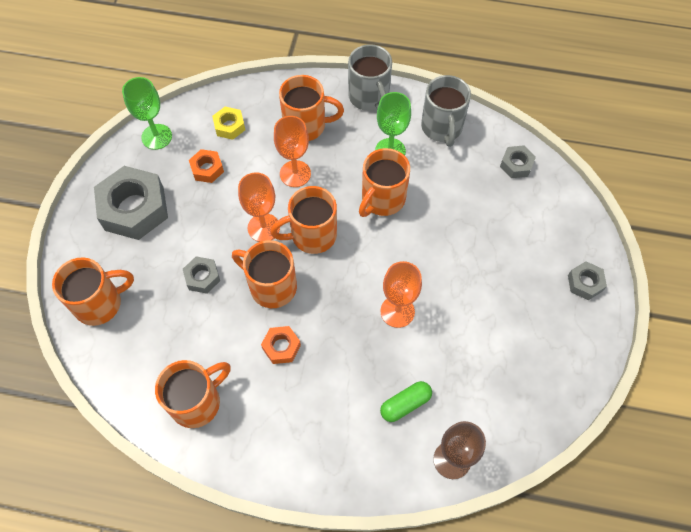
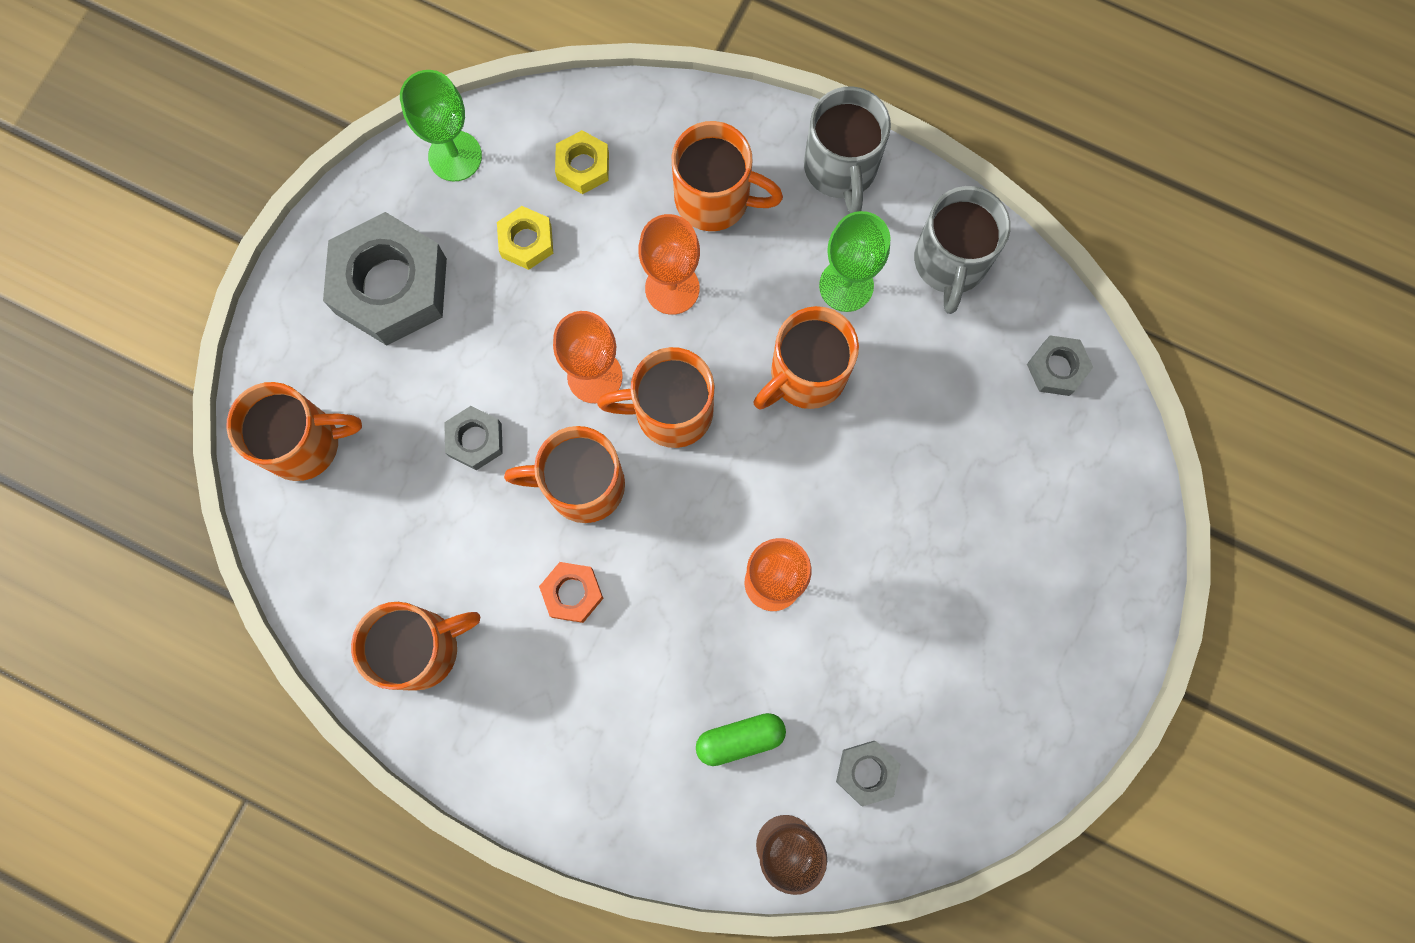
camera: 15 degrees right, 15 degrees up
orange nut [189,149,224,183] -> yellow nut [497,206,553,270]
orange mug [232,240,297,308] -> orange mug turned 45 degrees counterclockwise [504,426,625,523]
grey nut [568,261,607,300] -> grey nut moved to [836,741,901,807]

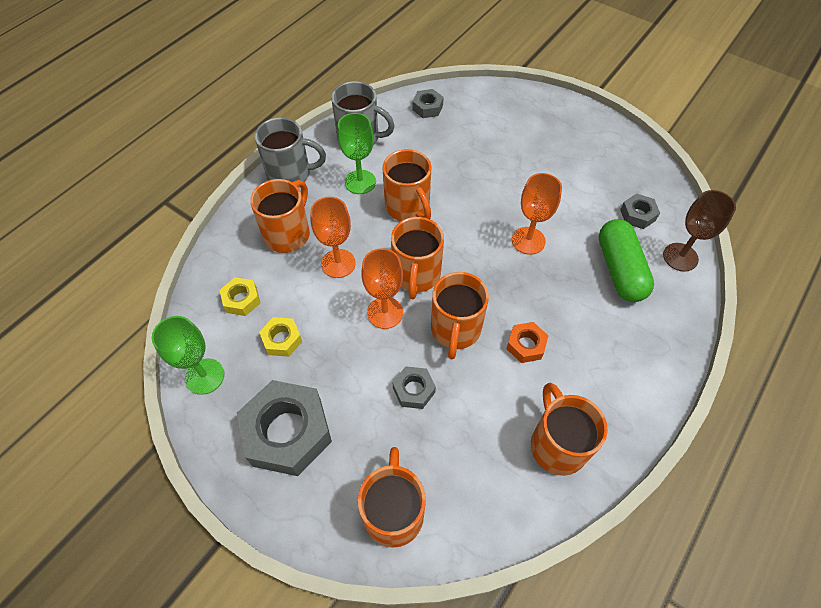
camera: 80 degrees left, 20 degrees down
green capsule [696,713,786,766] -> green capsule [599,219,654,302], size x1.68

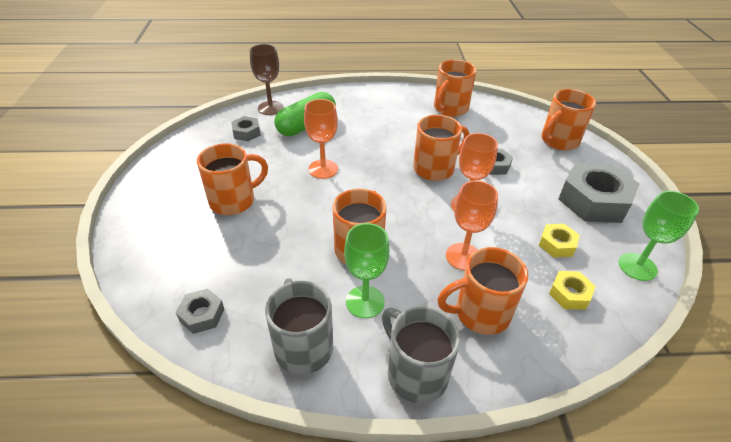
camera: 130 degrees left, 15 degrees down
orange mug [391,217,444,299] -> orange mug moved to [197,143,268,215]
orange nut [506,322,548,363] -> none

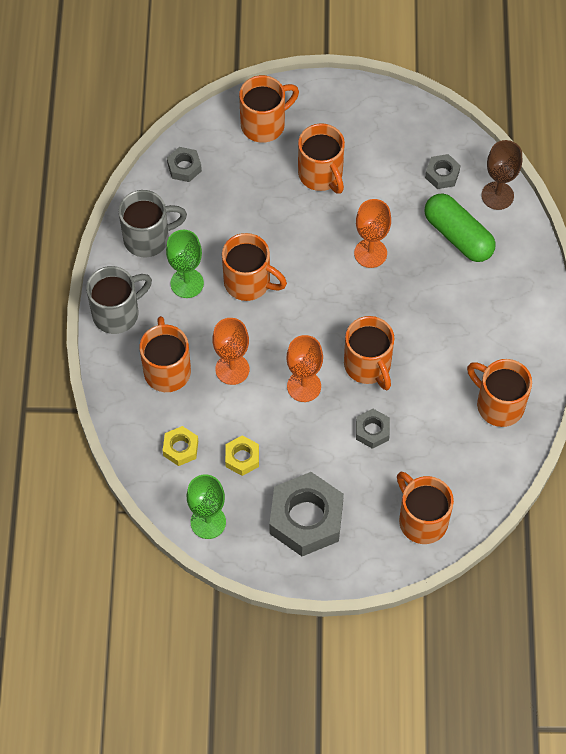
camera: 95 degrees right, 20 degrees up
none -> orange mug [239,75,299,143]

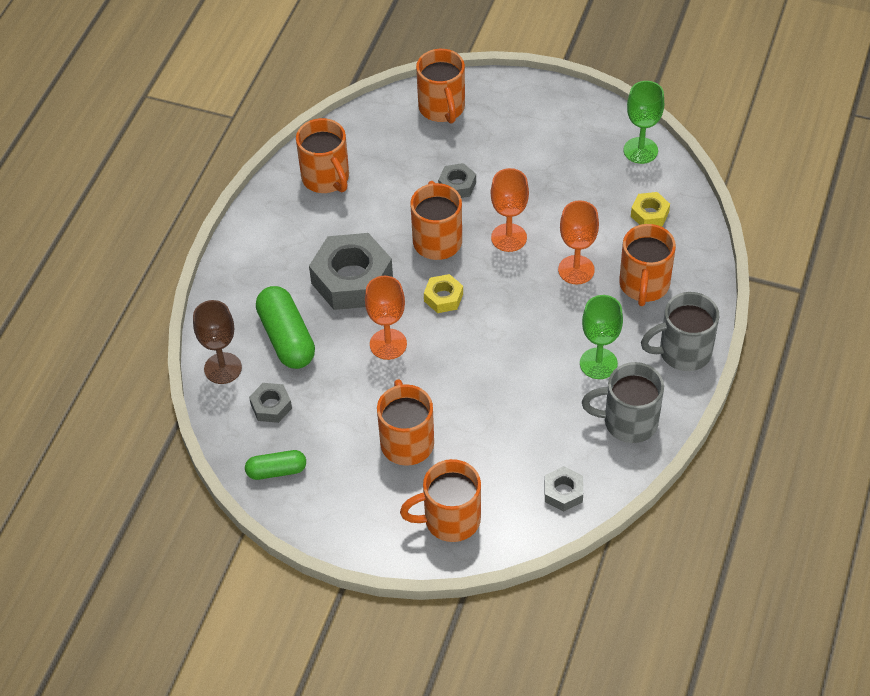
camera: 160 degrees left, 10 degrees down
orange mug [222,233,287,301] -> none
yellow nut [225,435,259,476] -> yellow nut moved to [424,274,463,313]
grey nut [269,472,344,556] -> grey nut moved to [309,233,393,310]
none -> green capsule [245,450,306,480]

